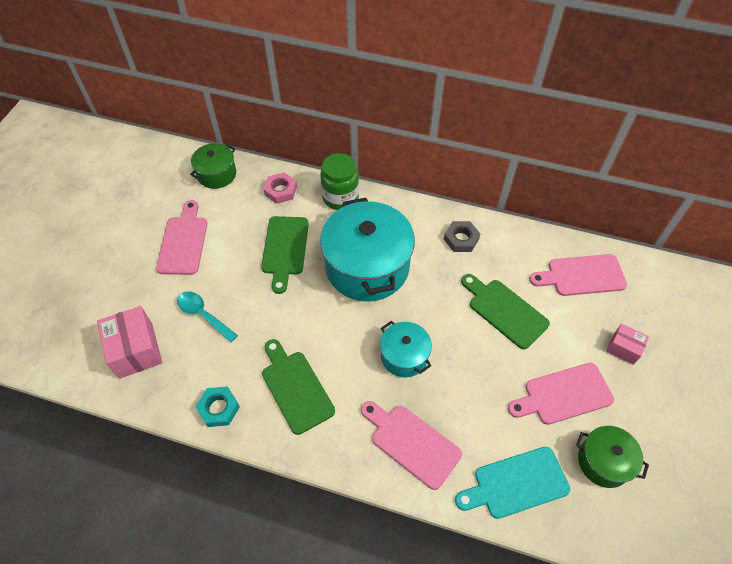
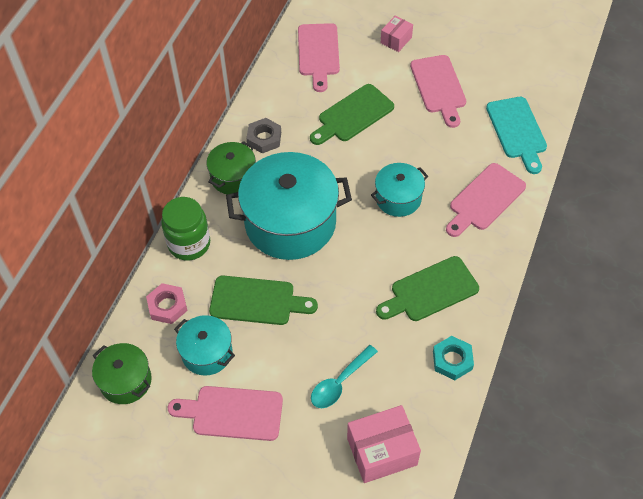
camera: 85 degrees left, 0 degrees up
green pot [576,426,649,488] -> green pot moved to [206,141,256,195]
none -> turquoise pot [174,315,235,376]

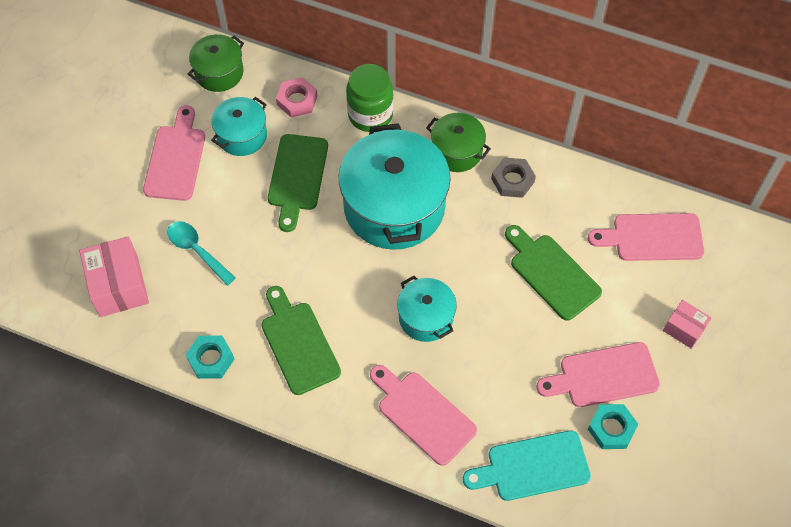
camera: 90 degrees right, 5 degrees up
none -> turquoise nut [588,404,638,449]

